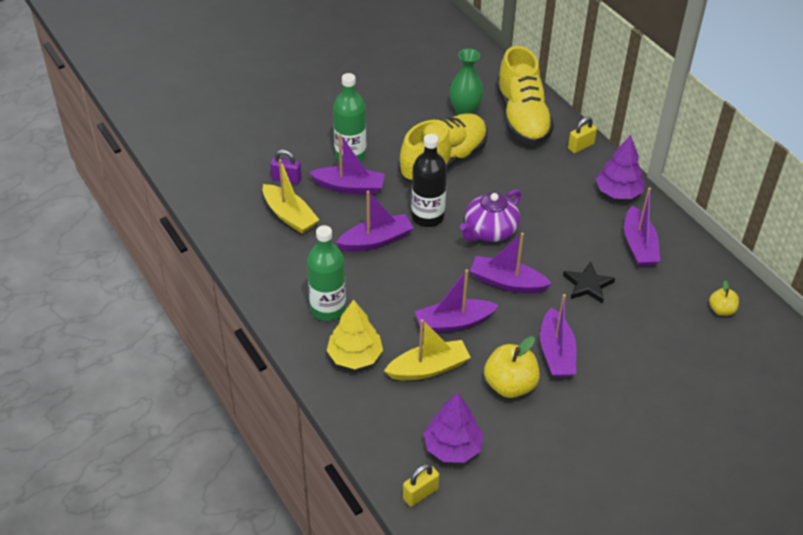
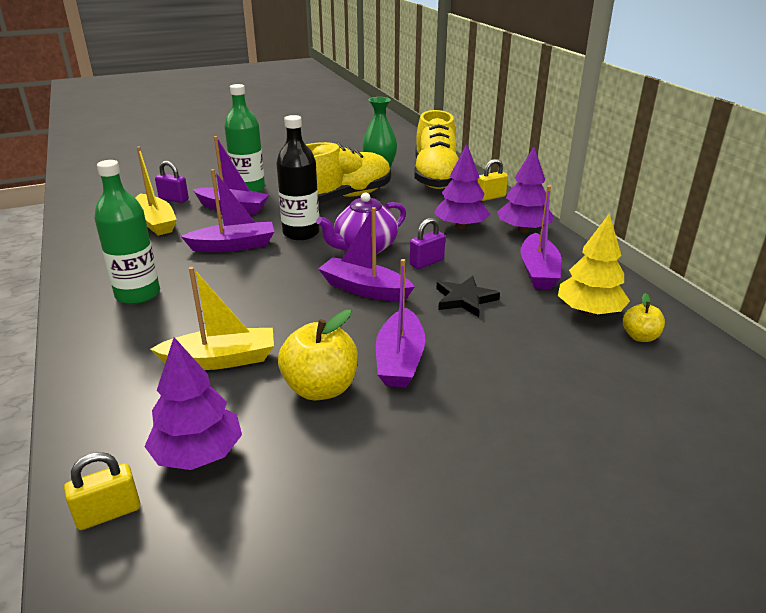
camera: 10 degrees right, 15 degrees down
yellow tree [327,299,383,369] -> yellow tree moved to [558,214,630,316]
purple boat [415,269,499,333] -> none
none -> purple padlock [410,218,445,269]
none -> purple tree [434,144,490,229]

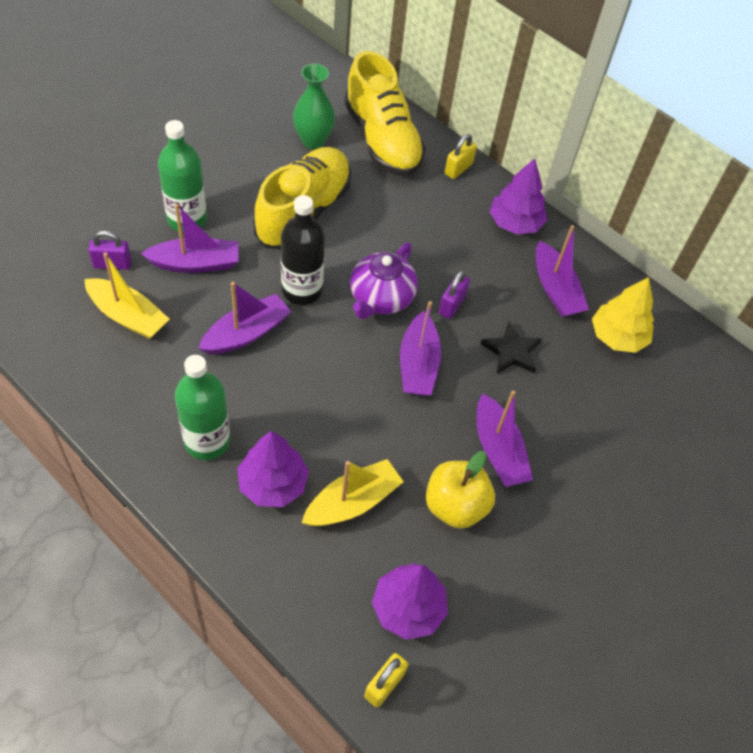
camera: 30 degrees left, 25 degrees up
purple boat [318,207,415,301] -> purple boat turned 90 degrees counterclockwise [400,301,441,396]
purple tree [434,144,490,229] -> purple tree moved to [237,431,309,507]
yellow apple [623,293,665,342] -> none

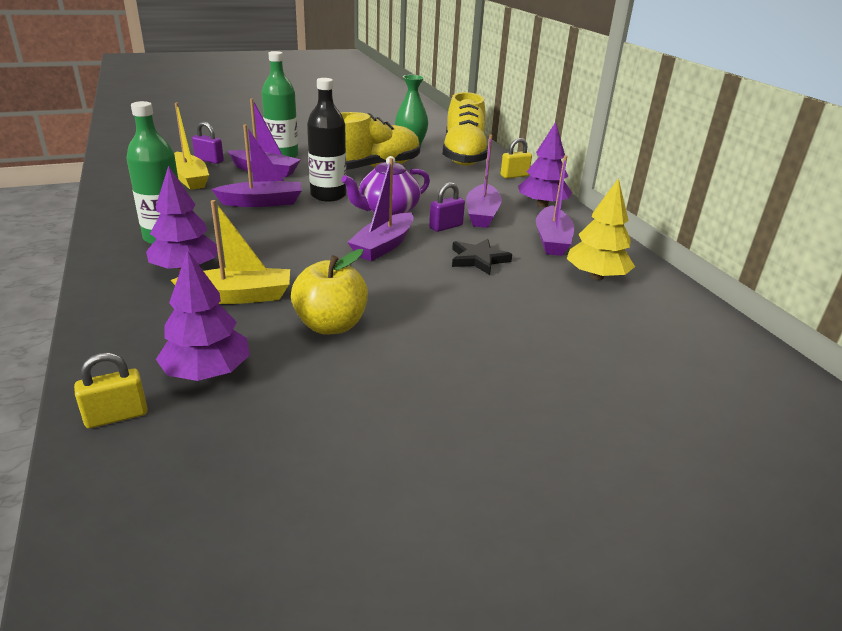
camera: 30 degrees right, 25 degrees down
purple boat [477,391,533,487] -> purple boat moved to [466,134,502,228]

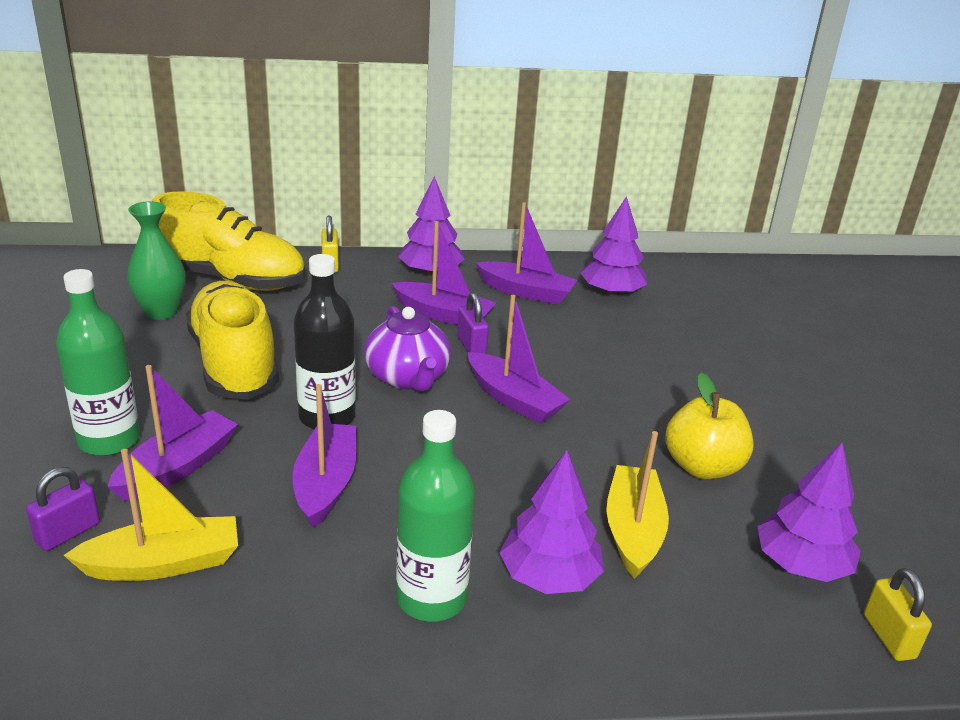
camera: 75 degrees left, 0 degrees up
black star [452,239,512,275] -> none
yellow tree [567,178,635,280] -> purple tree [581,196,647,296]

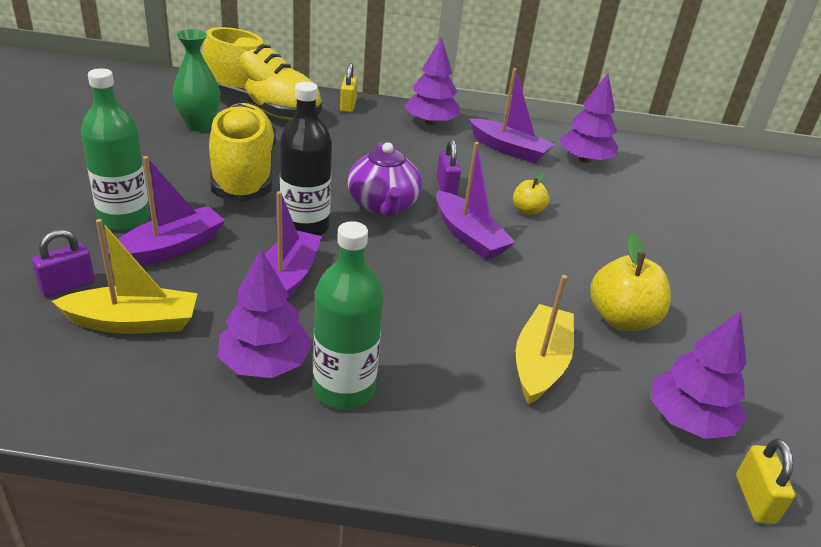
camera: 10 degrees right, 5 degrees up
purple boat [391,221,496,325] -> none
purple tree [500,450,604,594] -> purple tree moved to [218,249,312,378]
none -> yellow apple [513,173,549,215]

